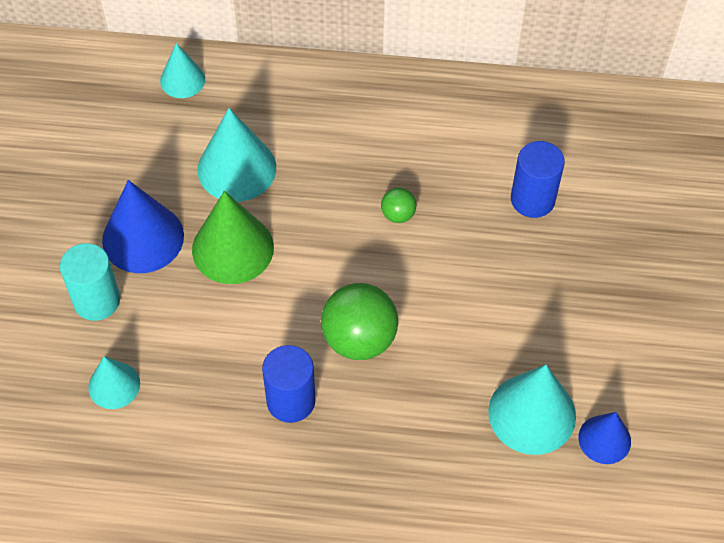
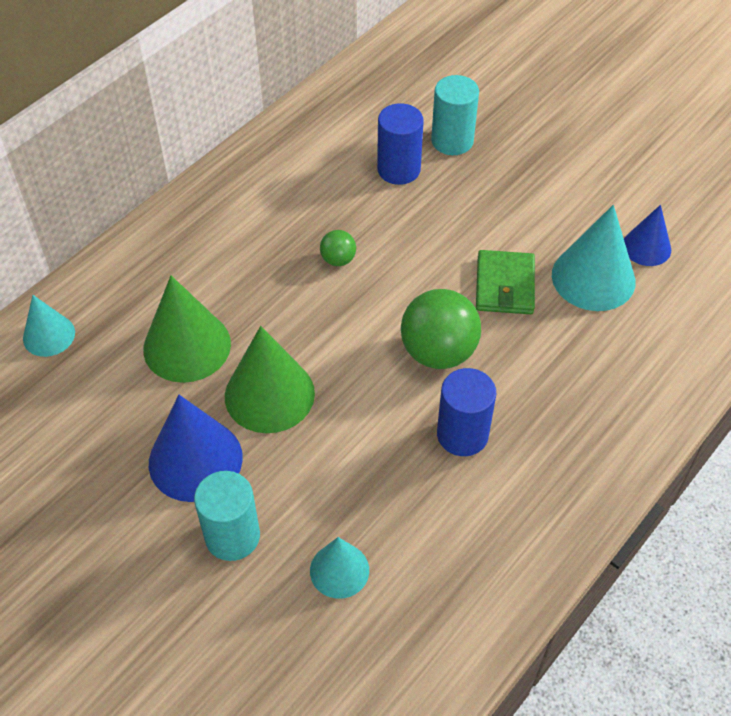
camera: 55 degrees left, 5 degrees down
turquoise cone [198,108,276,202] -> green cone [143,276,231,383]
none -> turquoise cylinder [431,75,479,155]
none -> green wallet [476,250,535,314]

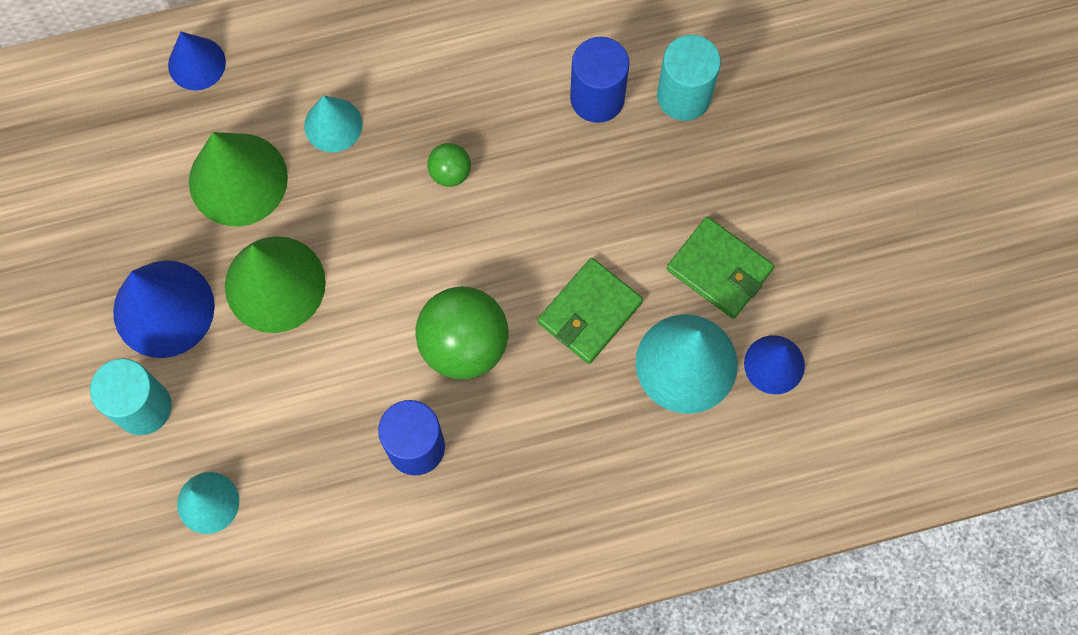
camera: 35 degrees right, 20 degrees up
turquoise cone [23,295,75,357] -> turquoise cone moved to [304,95,363,152]
none -> blue cone [168,32,226,91]
none -> green wallet [667,217,774,319]

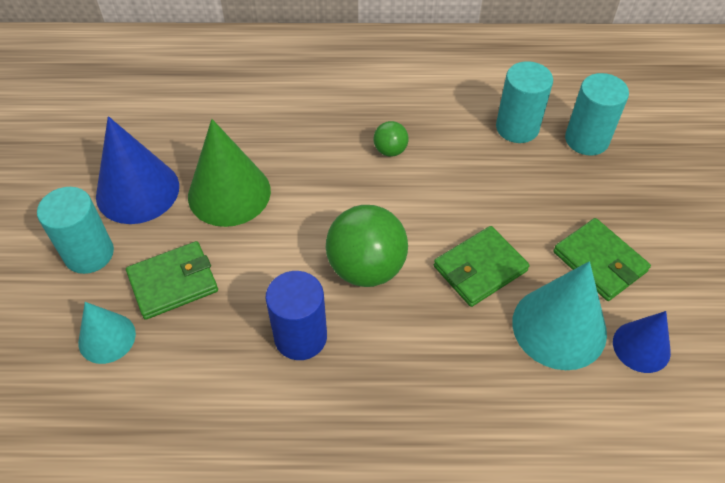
camera: 15 degrees right, 20 degrees down
blue cone [168,32,226,91] -> none
green cone [189,132,288,227] -> none
turquoise cone [304,95,363,152] -> none
blue cylinder [570,37,630,123] -> turquoise cylinder [496,61,553,143]
none -> green wallet [126,241,218,320]

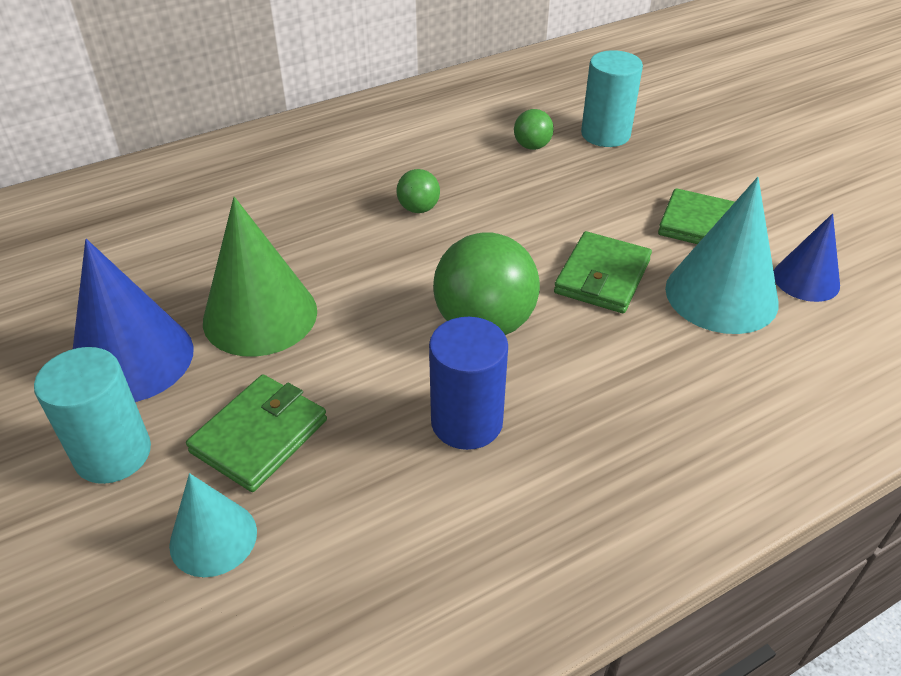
camera: 30 degrees left, 10 degrees down
turquoise cylinder [496,61,553,143] -> green ball [514,109,554,150]

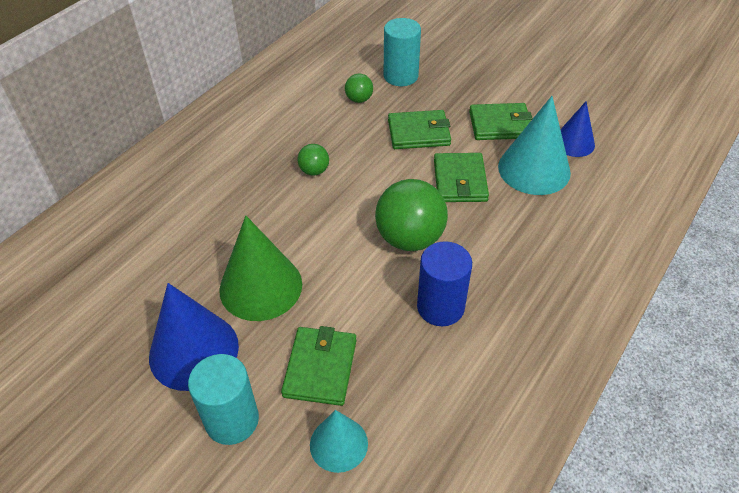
camera: 25 degrees left, 5 degrees up
none -> green wallet [388,110,451,149]

